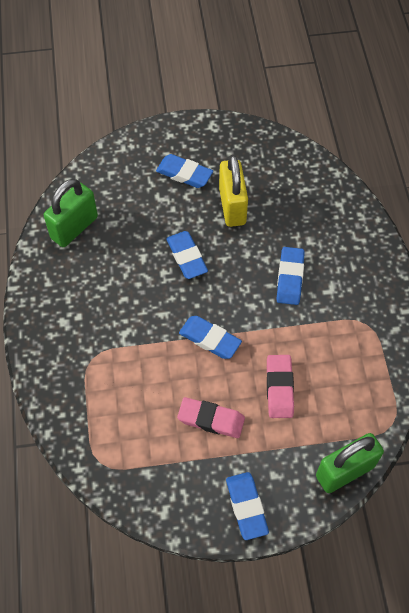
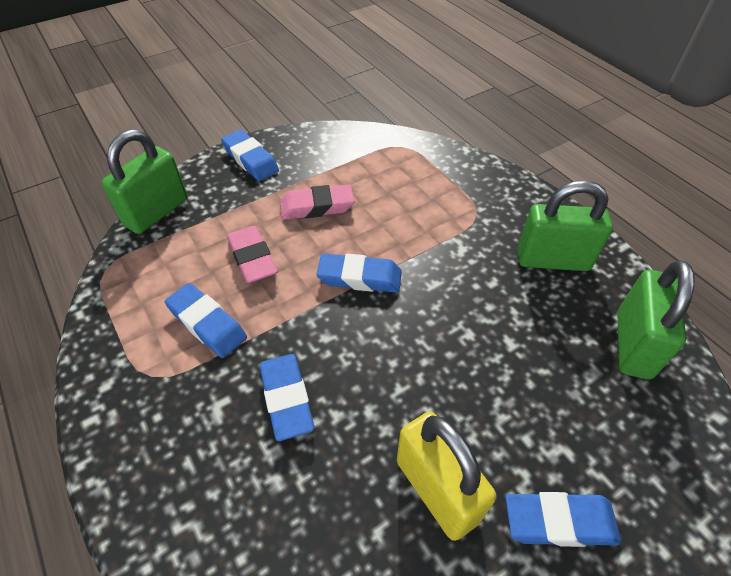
camera: 155 degrees right, 10 degrees down
blue eraser [166,231,208,279] -> blue eraser moved to [165,283,247,358]
none -> green padlock [517,180,613,271]

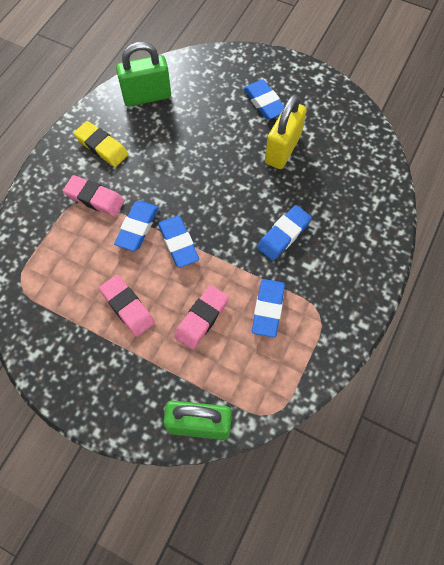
camera: 120 degrees left, 15 degrees up
blue eraser [221,130,279,181] -> blue eraser moved to [114,201,159,251]
green padlock [517,180,613,271] -> yellow eraser [74,121,128,167]
none -> pink eraser [63,175,125,217]

